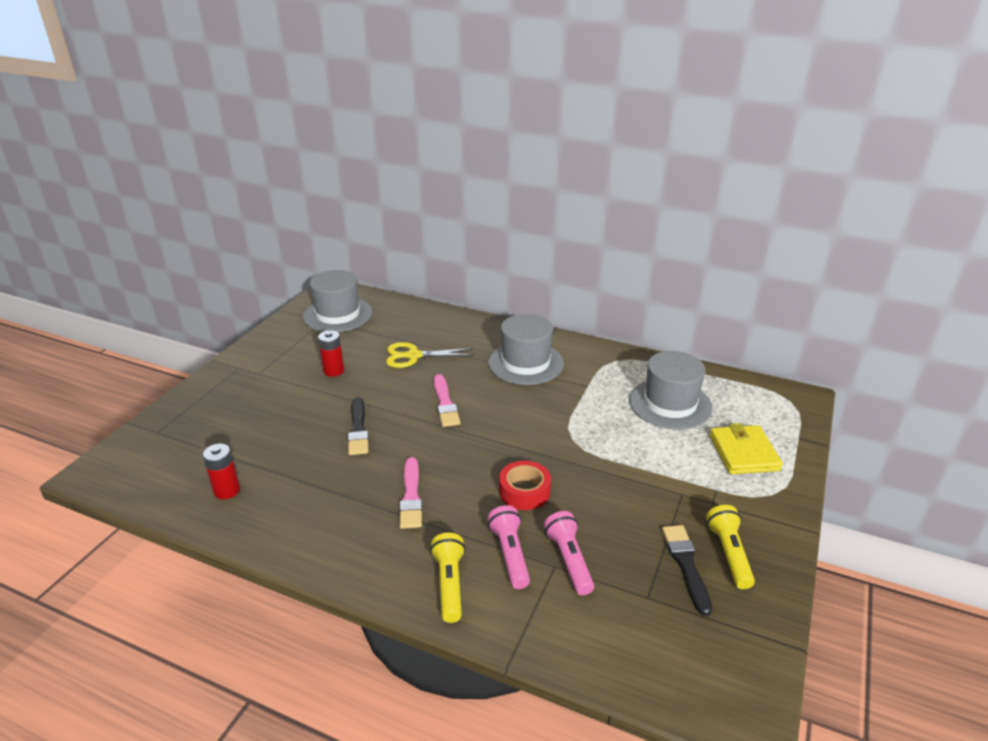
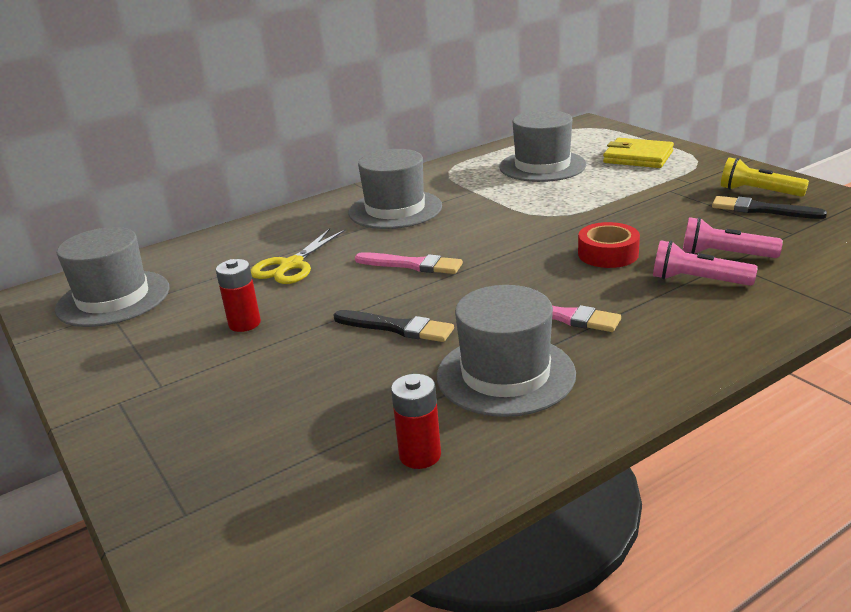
camera: 55 degrees left, 5 degrees down
yellow flashlight [430,533,466,623] -> none
none -> grey hat [437,285,576,417]

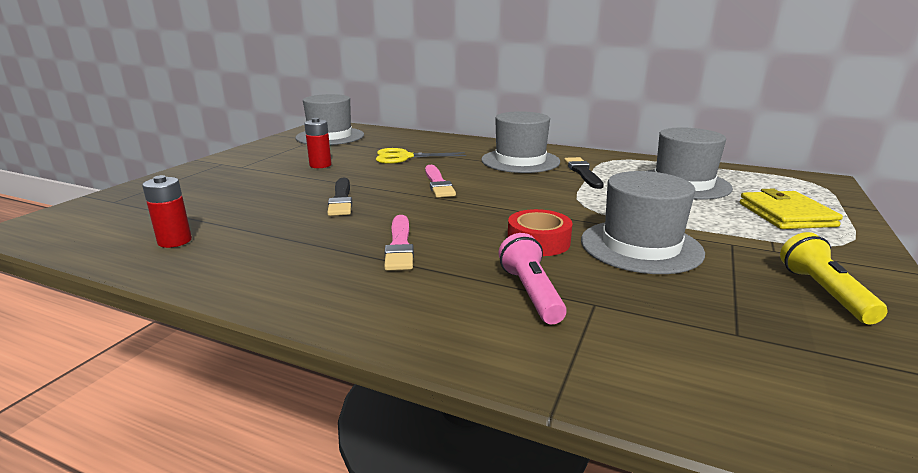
camera: 55 degrees right, 5 degrees down
grey hat [437,285,576,417] -> grey hat moved to [581,171,705,274]
pink flashlight [683,217,783,258] -> none
black brush [712,196,827,219] -> black brush moved to [564,157,604,189]

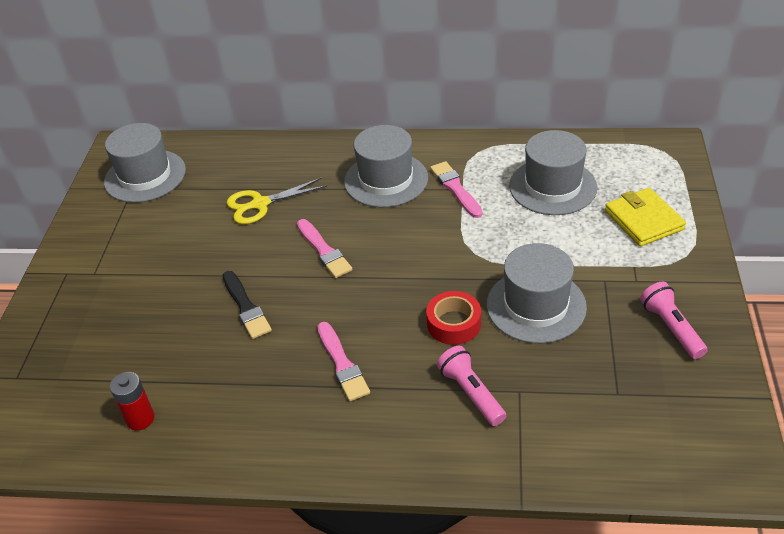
camera: 15 degrees left, 20 degrees up
red battery [304,118,332,168] -> none
black brush [564,157,604,189] -> pink brush [430,161,482,218]
yellow flashlight [780,232,888,324] -> pink flashlight [640,282,708,359]

